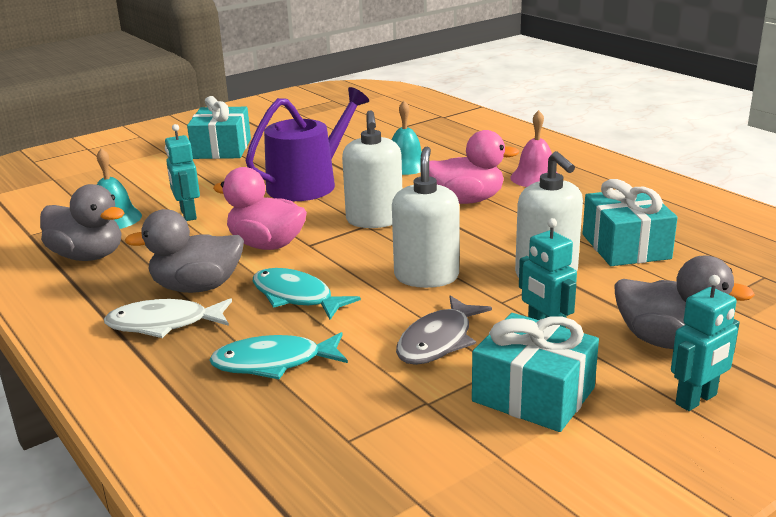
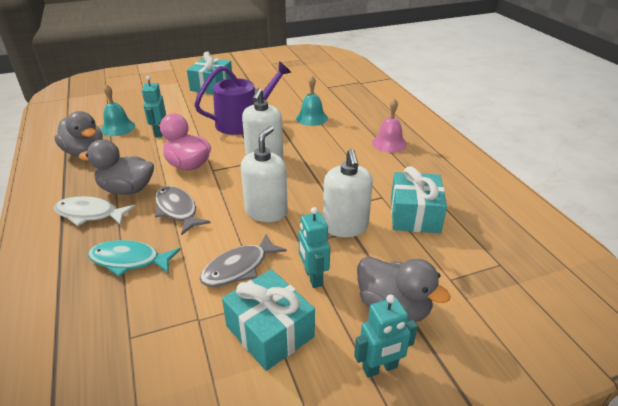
camera: 15 degrees right, 10 degrees up
turquoise fish [253,268,361,320] -> grey fish [155,186,211,235]
pink duck [429,130,520,204] -> none

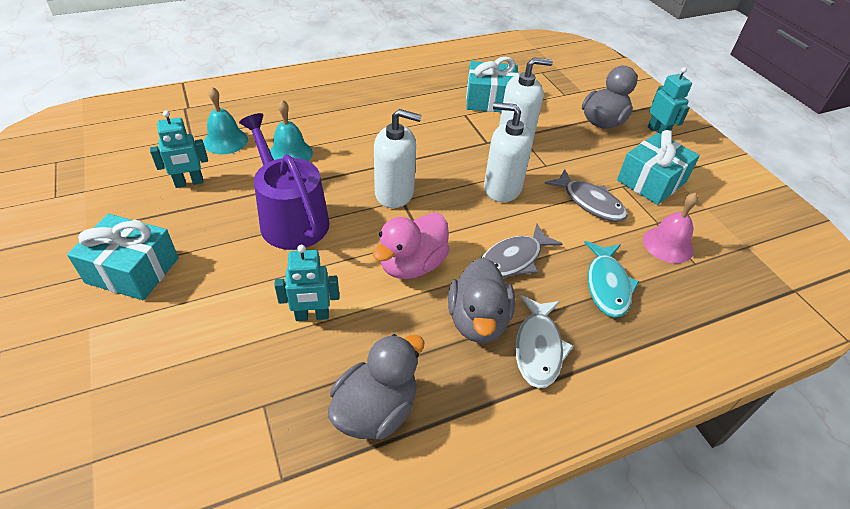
camera: 95 degrees left, 10 degrees up
turquoise bell [101,84,135,136] -> turquoise bell moved to [203,87,248,154]
turquoise robot [298,207,330,288] -> turquoise robot moved to [150,110,208,188]
pink bell [372,98,407,153] -> pink bell moved to [643,193,698,263]

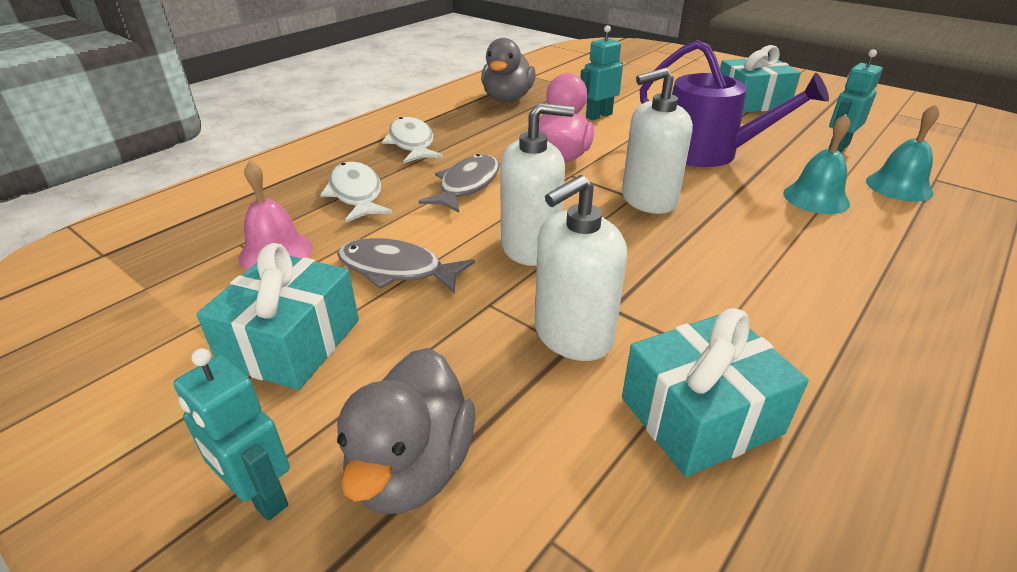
camera: 155 degrees right, 10 degrees down
grey duck [448,257,515,343] -> none
turquoise fish [584,241,639,318] -> white fish [320,162,393,223]

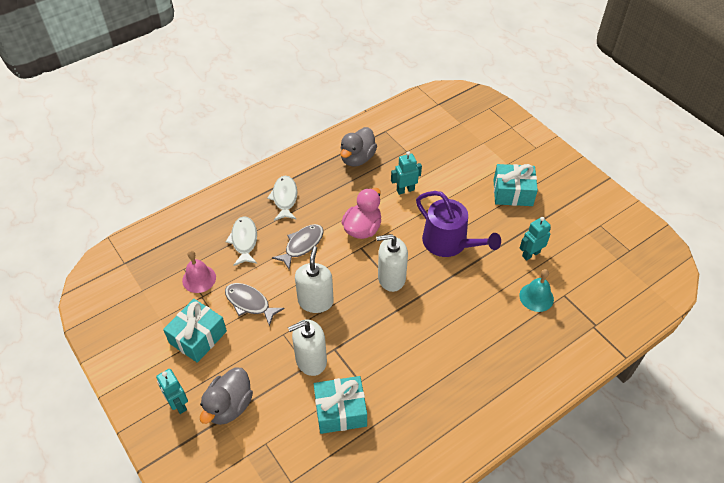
camera: 15 degrees right, 15 degrees up
white soap dispenser [500,103,574,266] -> white soap dispenser turned 90 degrees counterclockwise [295,246,334,313]
turquoise bell [783,114,850,214] -> none

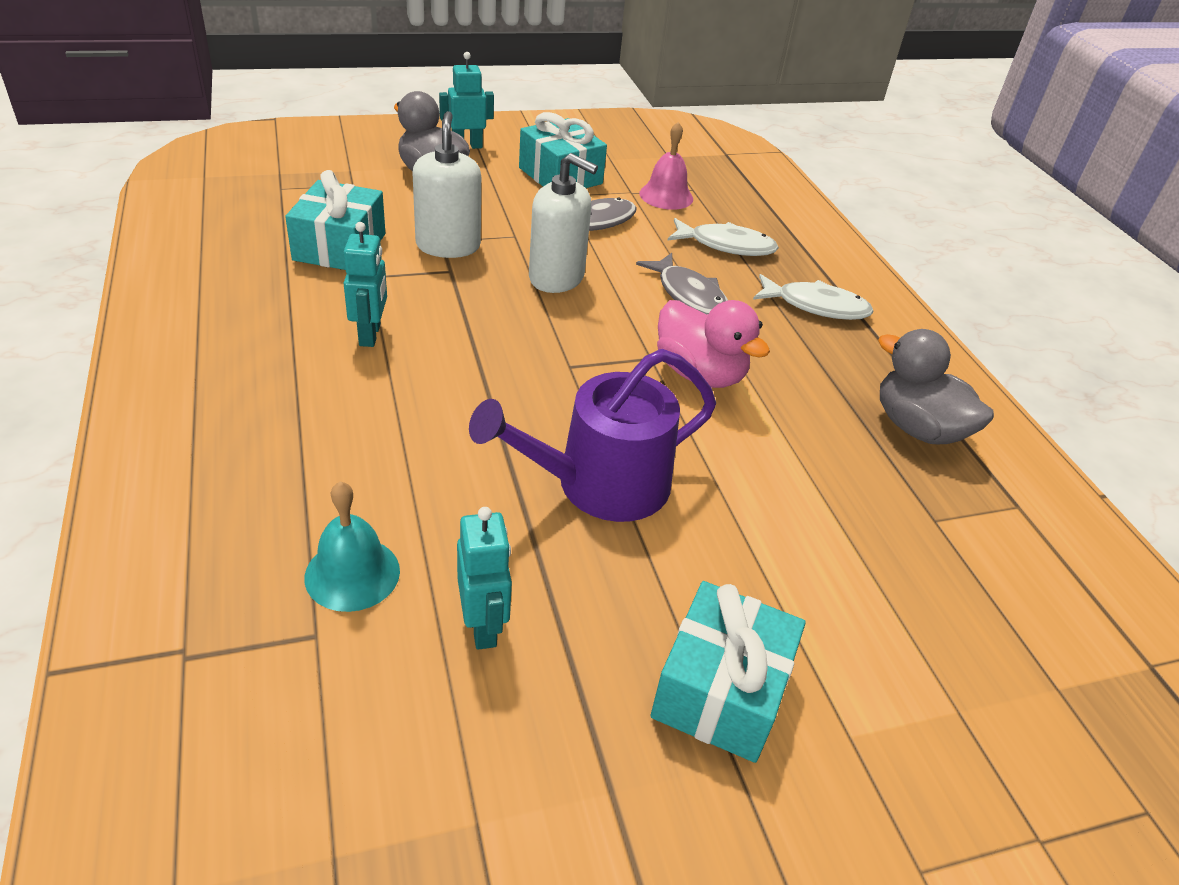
camera: 105 degrees right, 10 degrees down
white soap dispenser [376,234,408,292] -> none
turquoise robot [391,151,422,195] -> turquoise robot moved to [344,222,387,347]

